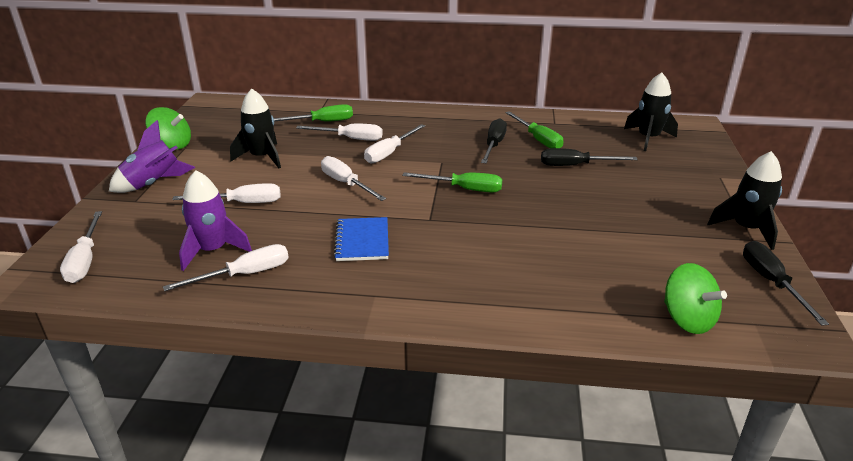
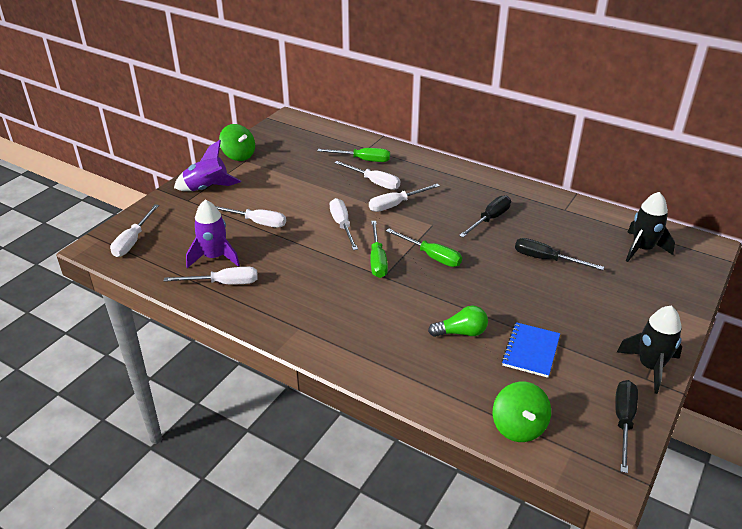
camera: 25 degrees right, 5 degrees up
black rocket [230,89,281,168] -> none
blue notebook [334,217,389,261] -> blue notebook moved to [502,322,560,378]
green screwdriver [505,111,563,148] -> green screwdriver moved to [371,221,388,278]
none -> green light bulb [428,306,488,337]

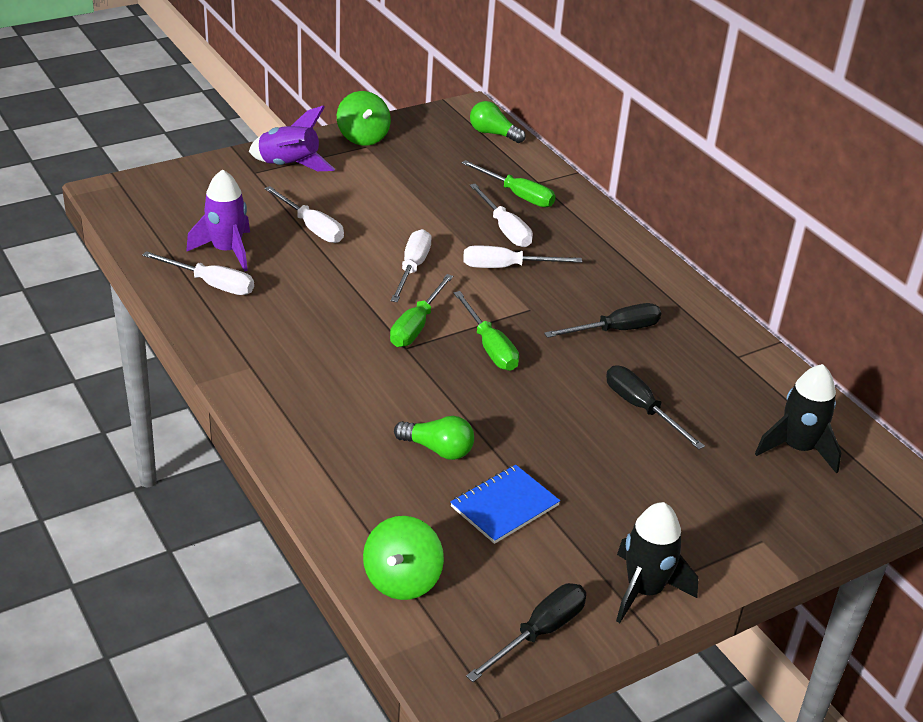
camera: 25 degrees right, 0 degrees up
white screwdriver [110,204,159,257] -> none
none -> green light bulb [470,101,526,143]

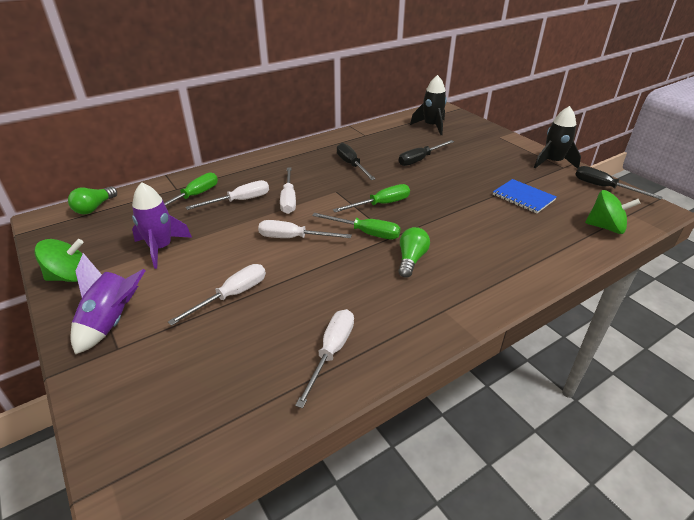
camera: 90 degrees left, 0 degrees up
purple rocket [186,169,250,271] -> purple rocket moved to [132,182,192,269]
green light bulb [394,416,474,460] -> green light bulb moved to [398,227,430,278]

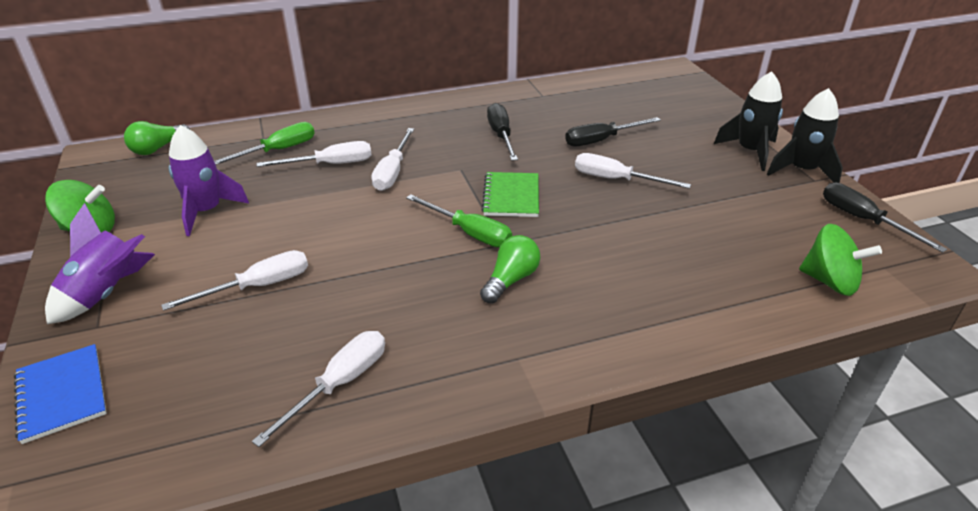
camera: 15 degrees right, 0 degrees up
white screwdriver [258,220,352,238] -> white screwdriver moved to [575,153,691,189]
green screwdriver [333,184,410,212] -> green notebook [482,172,539,217]
black rocket [410,75,447,135] -> black rocket moved to [714,71,783,171]
blue notebook [493,179,556,214] -> blue notebook moved to [14,344,107,444]

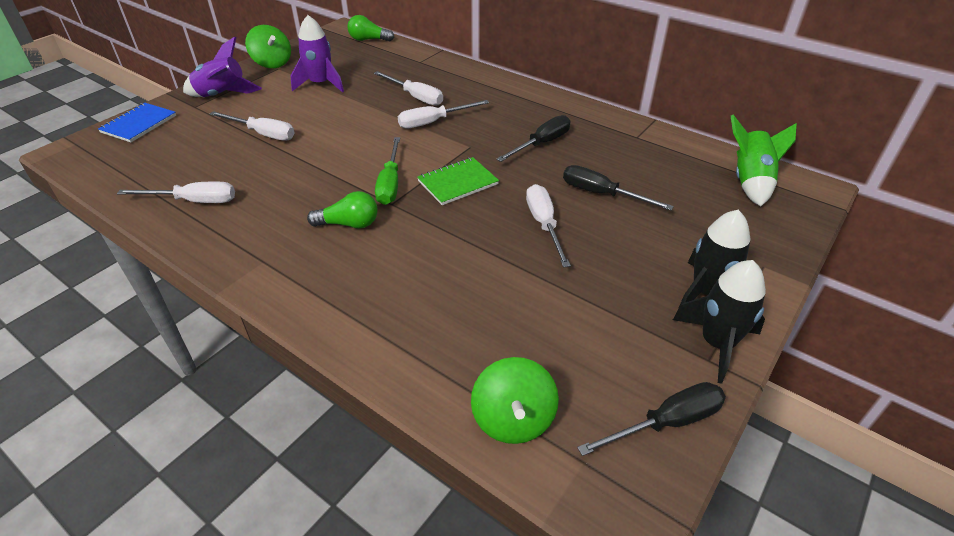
camera: 55 degrees right, 5 degrees up
green screwdriver [214,122,315,165] -> none
black screwdriver [823,183,947,253] -> black screwdriver turned 45 degrees clockwise [577,382,726,456]
none -> green rocket [731,115,797,206]

